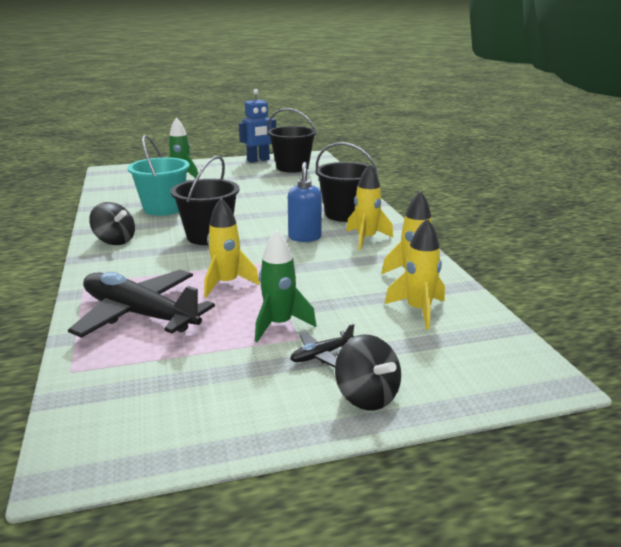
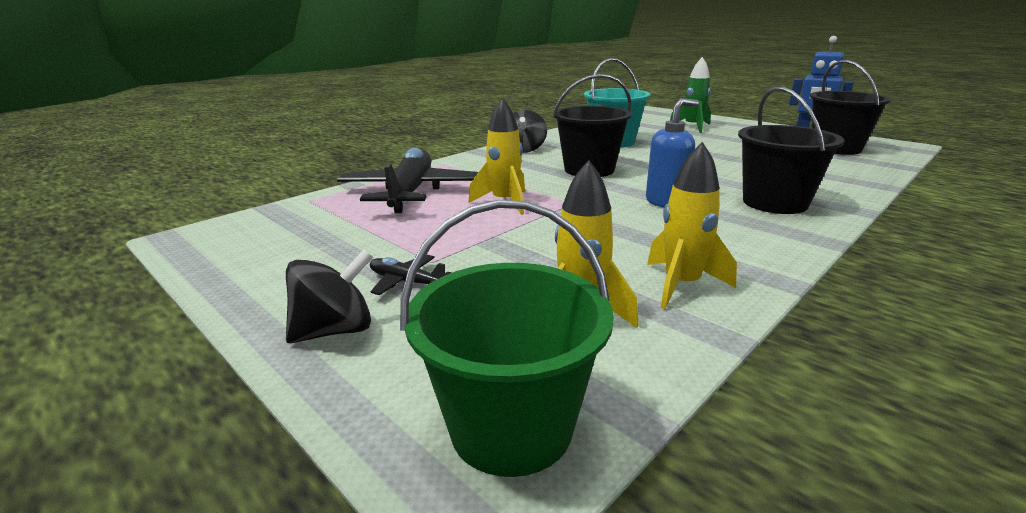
camera: 60 degrees right, 0 degrees up
green rocket [255,230,316,342] -> none
black spinning top [335,334,401,411] -> black spinning top turned 150 degrees counterclockwise [286,249,373,343]
yellow rocket [346,164,393,250] -> none
none -> green bucket [400,200,614,477]

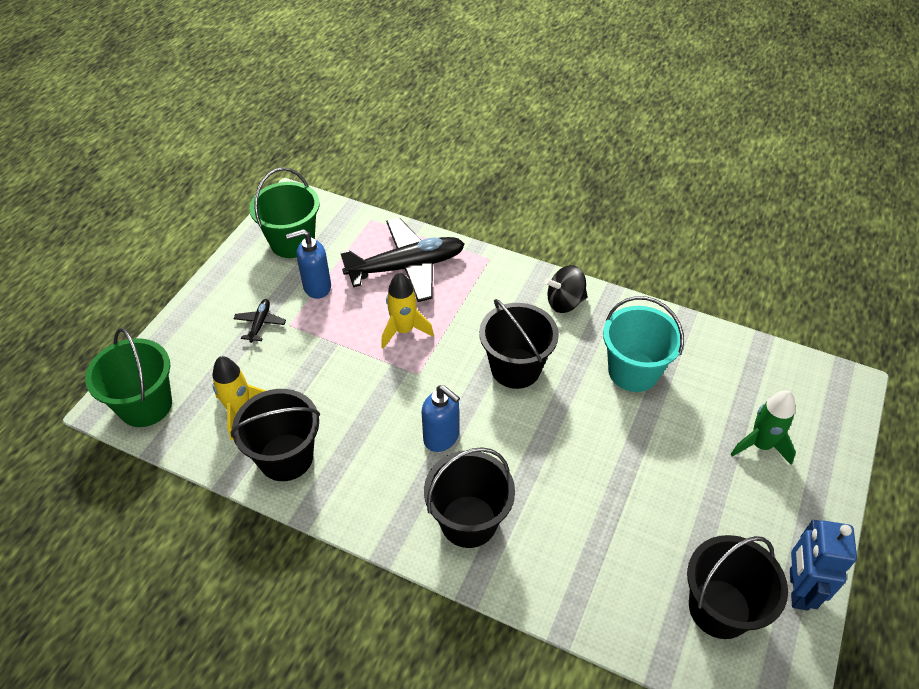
camera: 70 degrees right, 25 degrees up
black spinning top [286,249,373,343] -> none
yellow rocket [647,142,737,309] -> black bucket [231,389,320,481]
none -> green bucket [249,168,320,258]
none -> blue soap dispenser [286,229,331,299]

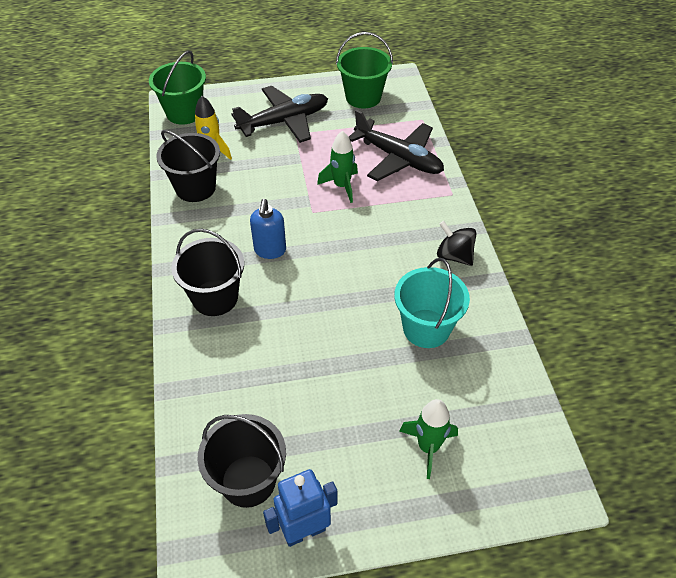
camera: 55 degrees right, 0 degrees up
black plane [234,299,286,343] -> black plane [232,86,328,143], size x2.35
blue soap dispenser [286,229,331,299] -> none
yellow rocket [381,272,434,349] -> green rocket [317,131,358,203]
black bucket [479,299,559,389] -> none

